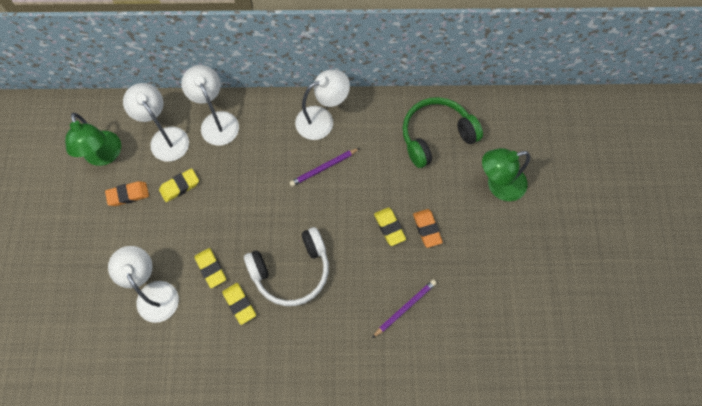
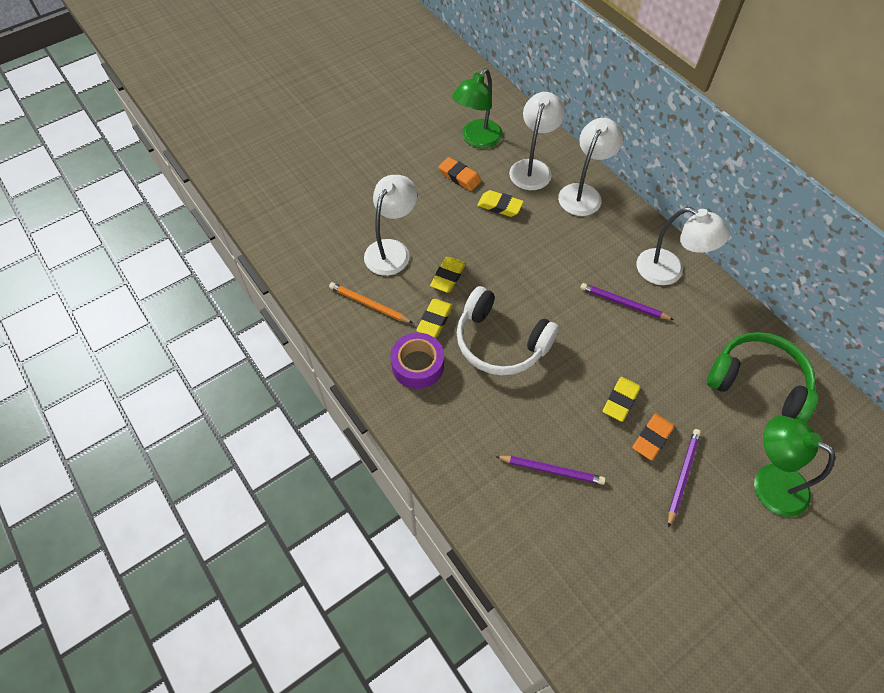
camera: 55 degrees right, 10 degrees down
none -> orange pencil [329,282,413,323]
none -> purple tape [391,332,444,389]
none -> purple pencil [668,429,701,528]

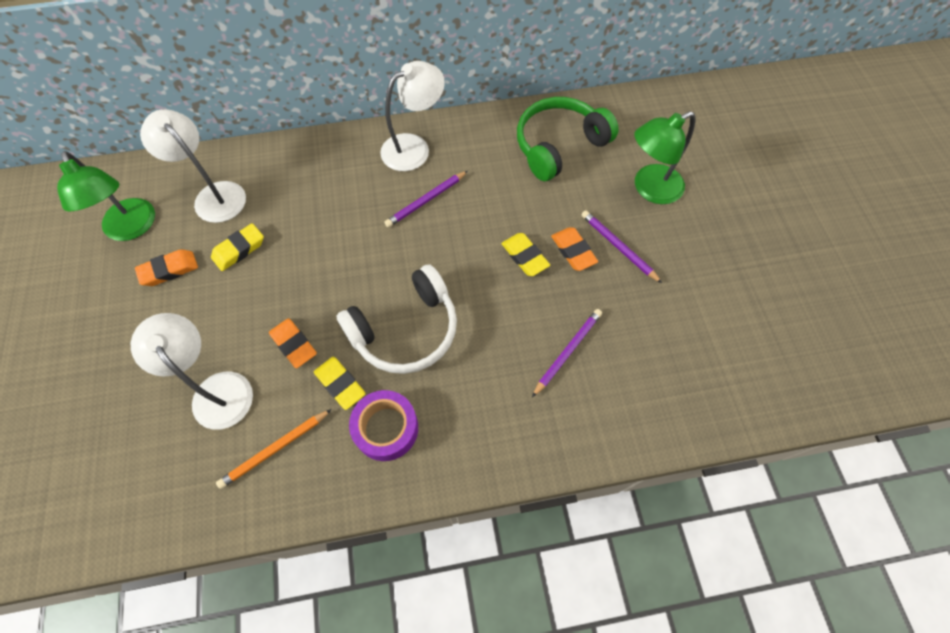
camera: 65 degrees left, 5 degrees up
yellow eraser [430,257,466,293] -> orange eraser [269,318,317,368]
white lamp [558,118,624,216] -> none

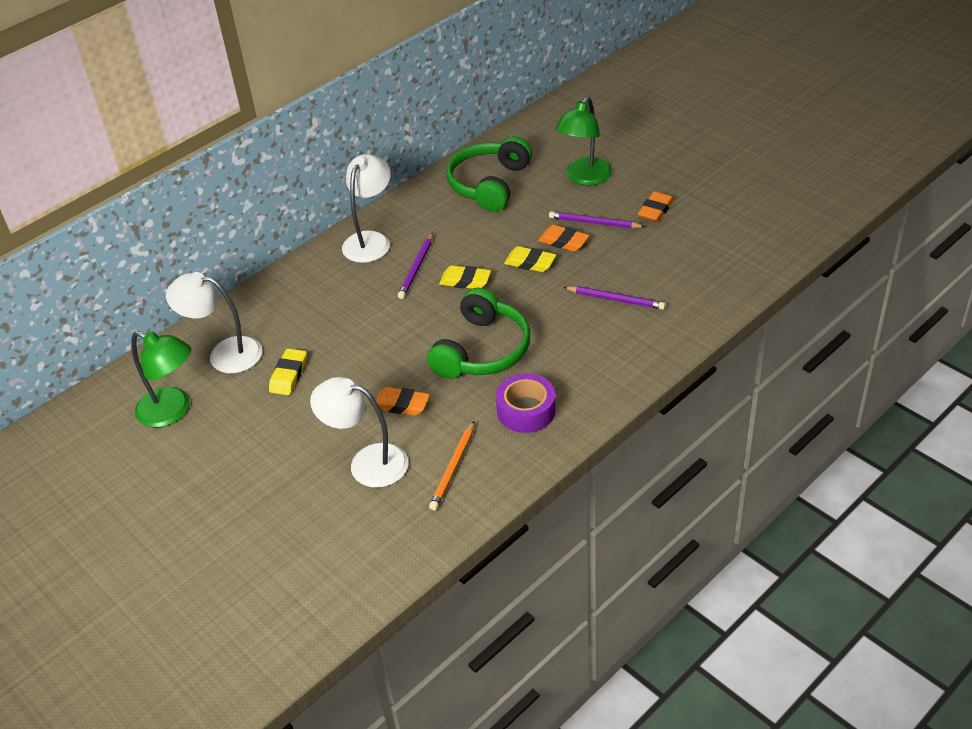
camera: 30 degrees left, 20 degrees down
orange eraser [135,249,198,286] -> orange eraser moved to [638,191,674,222]
yellow eraser [314,357,366,410] -> yellow eraser moved to [439,266,491,289]
white headphones [336,264,457,374] -> green headphones [427,288,530,379]
purple pencil [532,309,602,397] -> purple pencil turned 105 degrees clockwise [563,286,666,310]

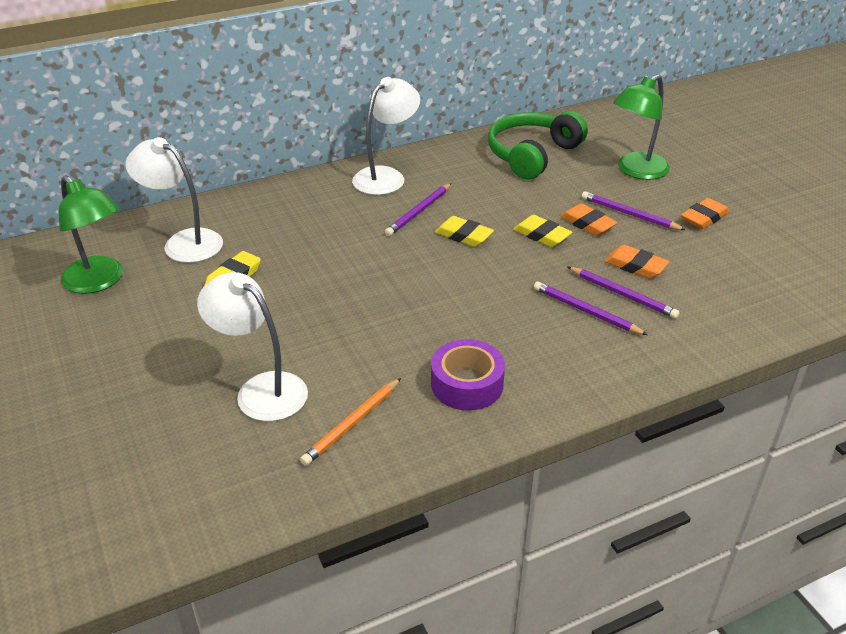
camera: 15 degrees right, 5 degrees down
orange eraser [373,387,430,416] -> orange eraser moved to [604,245,669,279]
green headphones [427,288,530,379] -> none
none -> purple pencil [534,281,648,335]

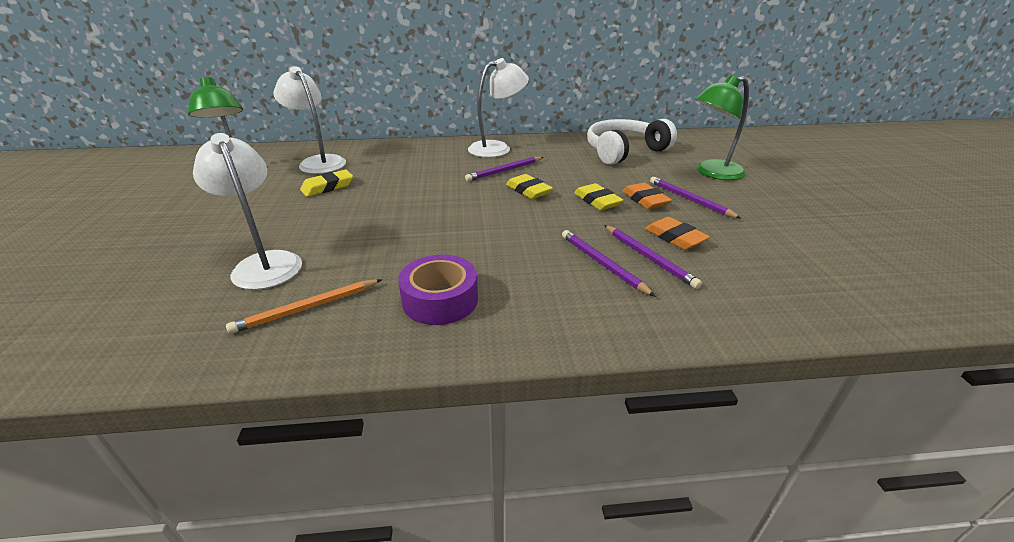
camera: 20 degrees right, 5 degrees down
green headphones [488,111,588,180] -> white headphones [587,119,677,165]
orange eraser [681,198,729,229] -> none

